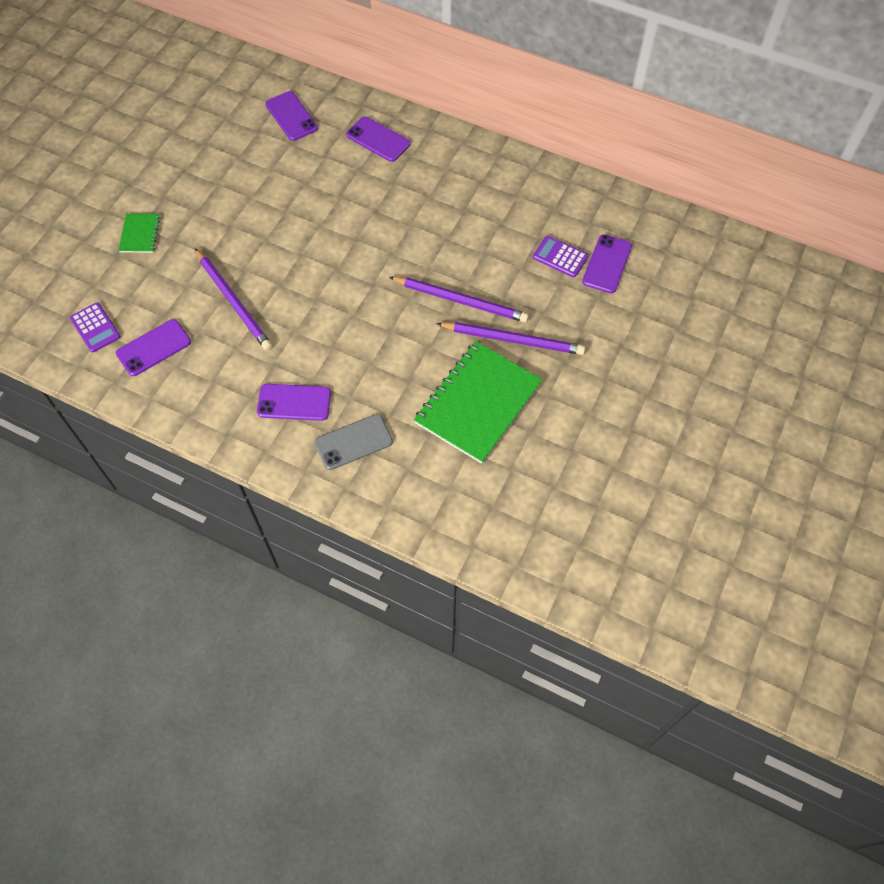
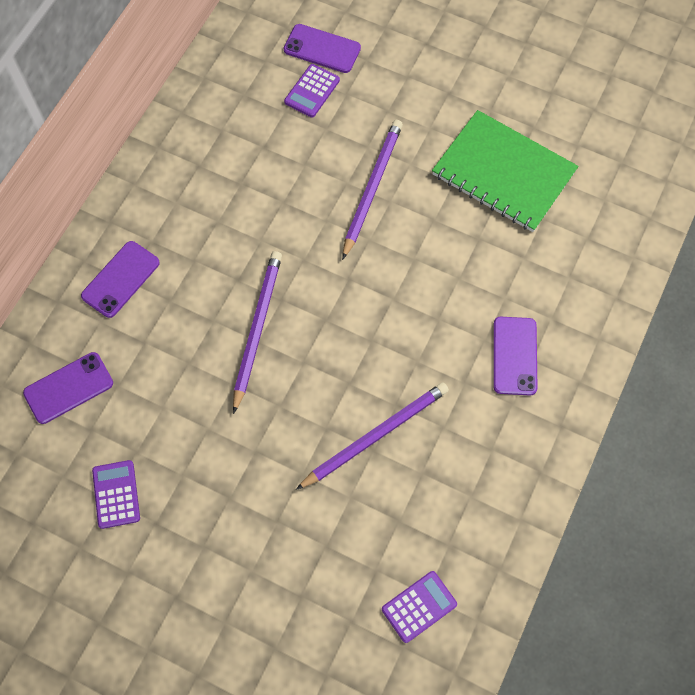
camera: 90 degrees left, 5 degrees up
purple phone [116,319,191,376] -> none
green notebook [118,214,161,253] -> none
grey phone [315,414,393,470] -> none
purple pencil [436,322,585,355] -> purple pencil moved to [233,251,282,414]
none -> purple calculator [92,460,140,529]

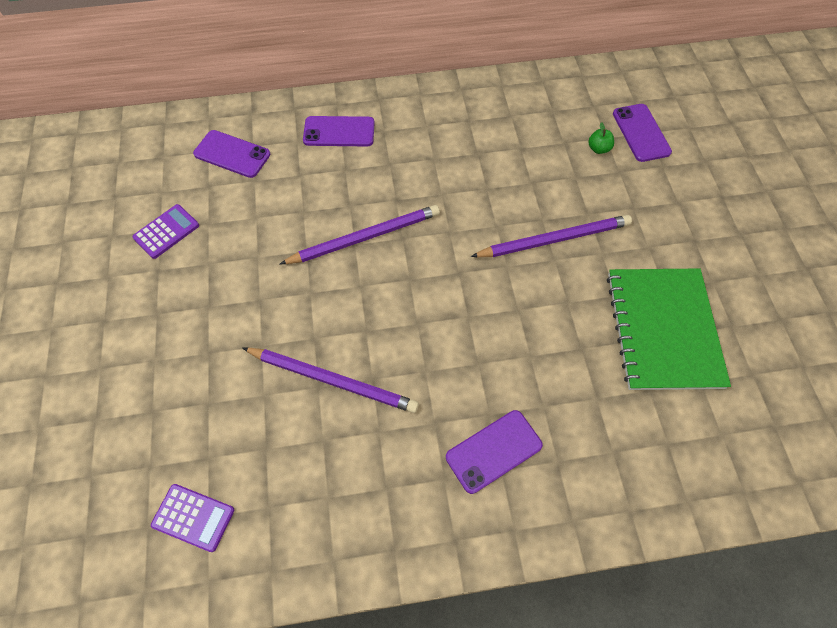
camera: 55 degrees right, 5 degrees down
purple calculator [284,64,340,118] -> green apple [588,122,614,154]

